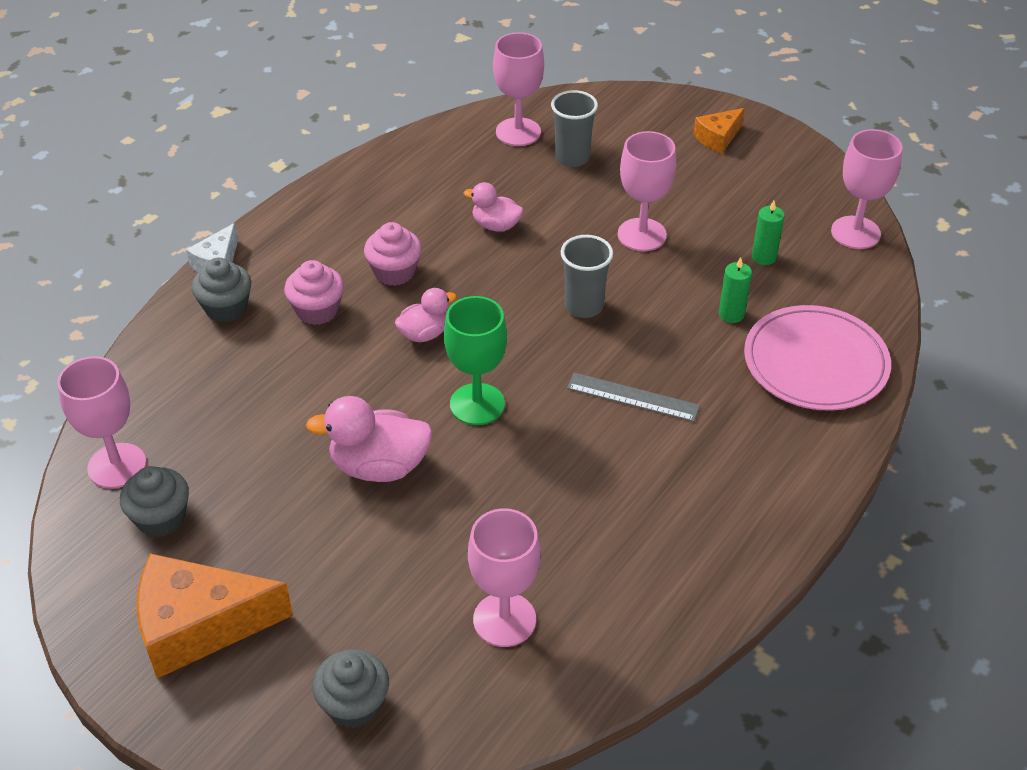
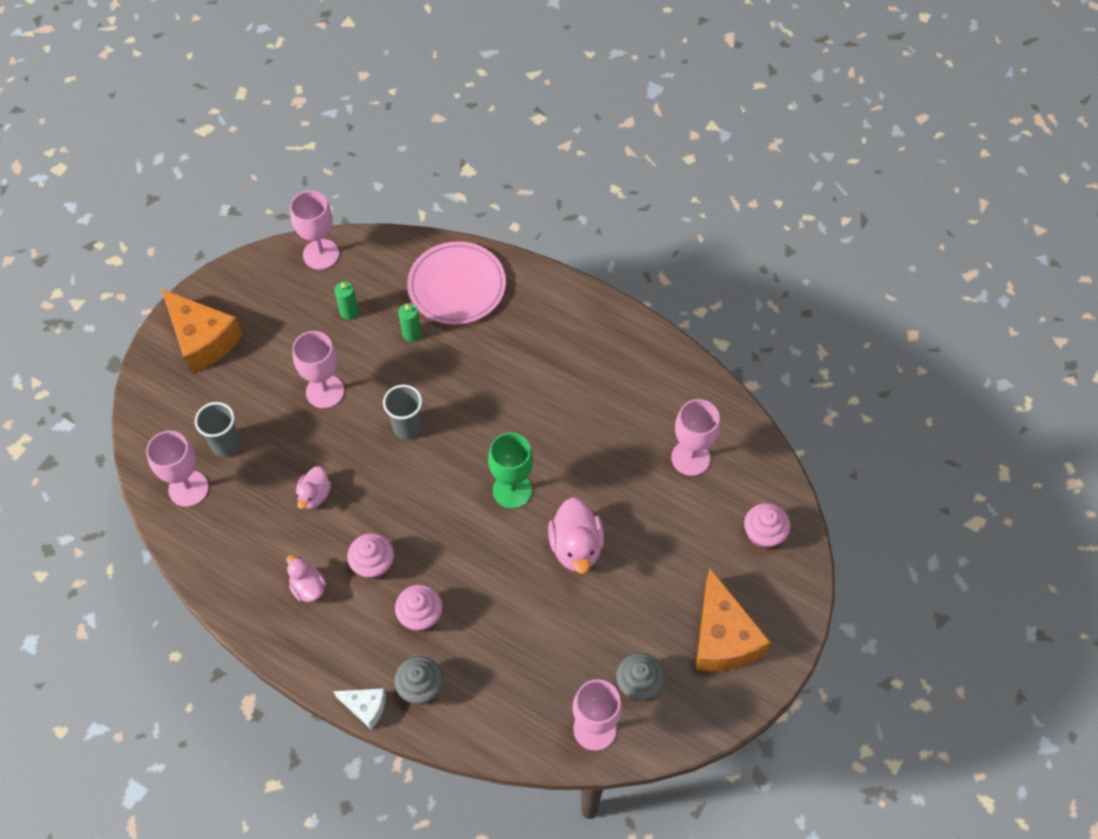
camera: 95 degrees left, 15 degrees up
grey cupcake [313,649,389,729] -> pink cupcake [744,503,791,549]
pink duck [395,288,457,342] -> pink duck moved to [286,555,326,602]
grey ruler [567,373,700,422] -> none
orange cheese [693,108,745,153] -> orange cheese [161,289,243,374], size x1.94

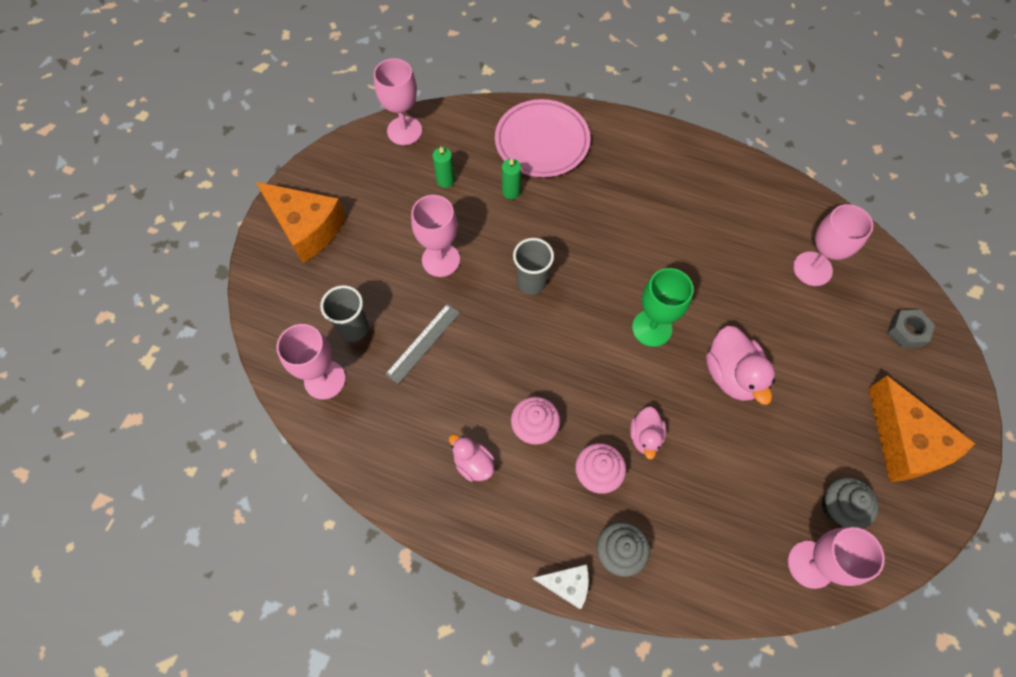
camera: 10 degrees left, 5 degrees up
pink duck [296,466,331,509] -> pink duck moved to [630,406,666,459]
pink cupcake [744,503,791,549] -> grey nut [887,310,935,348]
none -> grey ruler [386,304,460,384]

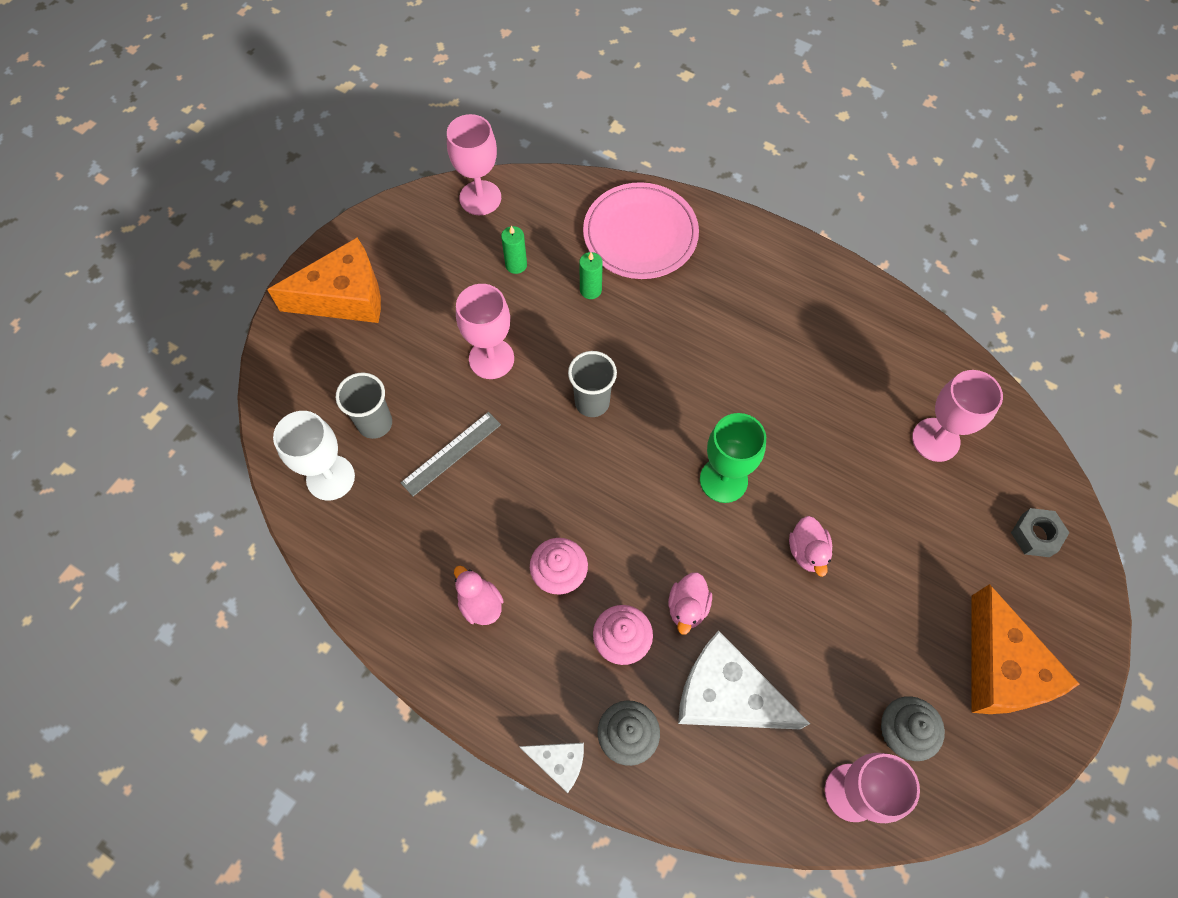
camera: 10 degrees right, 0 degrees up
orange cheese [256,182,346,263] -> orange cheese turned 60 degrees counterclockwise [267,238,381,323]
pink goblet [276,324,346,400] -> white goblet [273,411,355,501]
pink duck [706,326,775,405] -> pink duck [789,516,832,577], size x0.61
none -> white cheese [678,630,810,729]

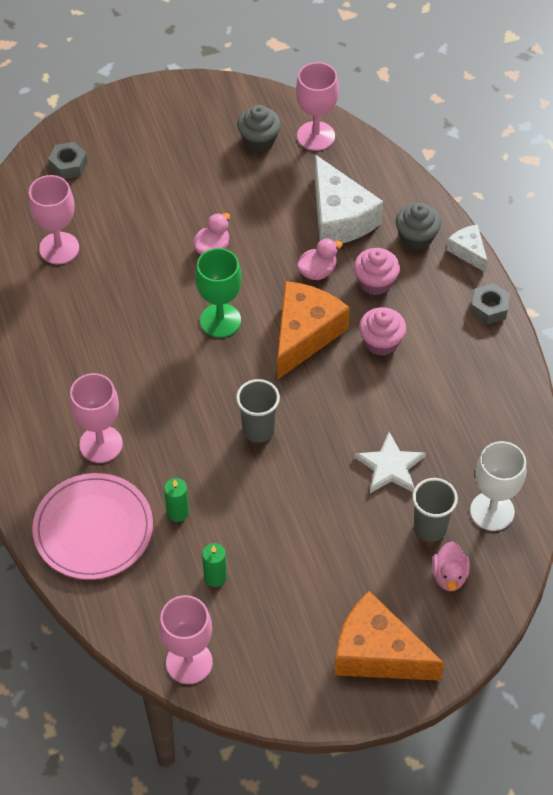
camera: 140 degrees left, 10 degrees down
grey ruler [400,412,501,496] -> white star [355,432,426,493]
pink duck [454,566,504,625] -> pink duck moved to [432,541,470,591]
pink goblet [456,284,514,379] -> pink goblet moved to [70,373,123,463]
orange cheese [971,584,1079,714] -> orange cheese moved to [277,281,350,380]
none -> grey nut [471,283,510,325]

